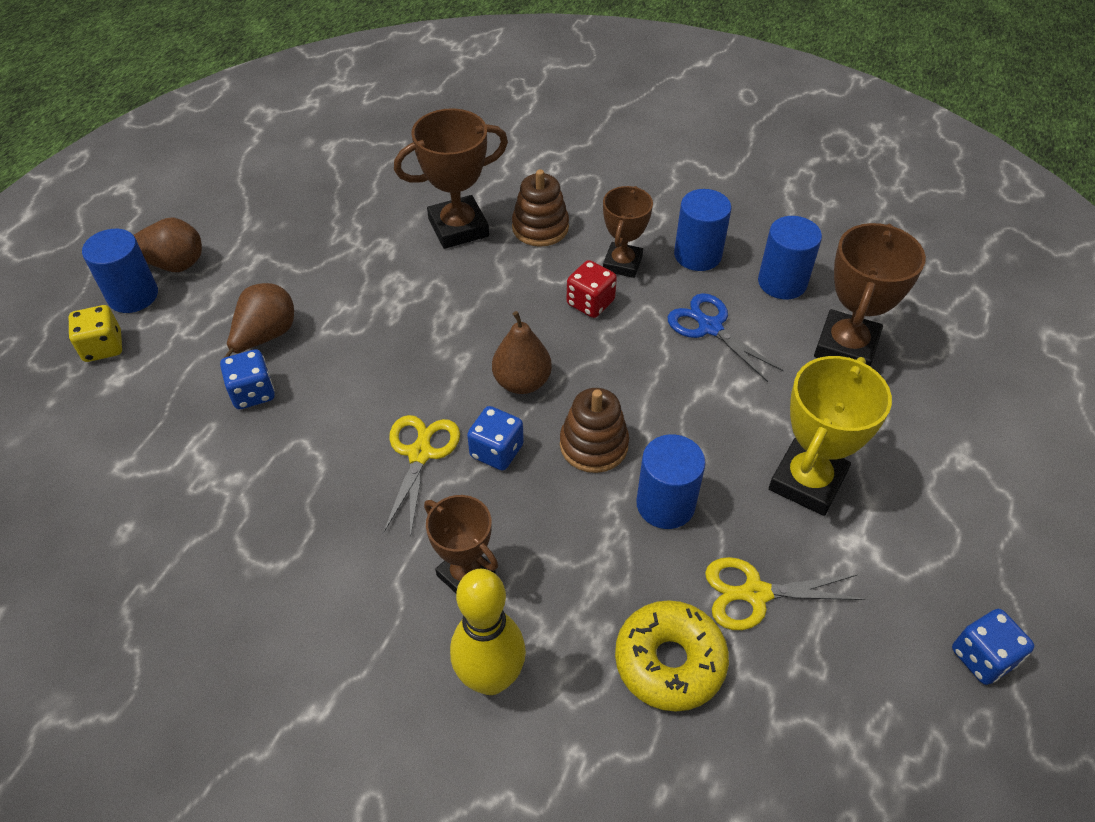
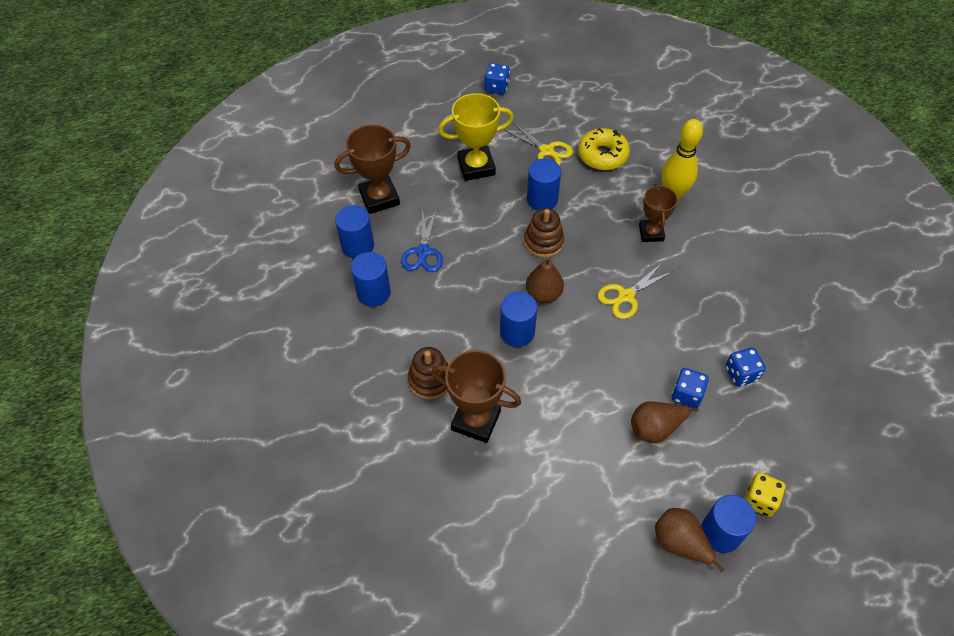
camera: 135 degrees left, 5 degrees up
blue dice [467,406,524,470] -> blue dice moved to [725,347,766,387]
red dice [567,260,617,318] -> none
brown trophy [603,186,653,278] -> none
none -> blue cylinder [500,292,537,347]

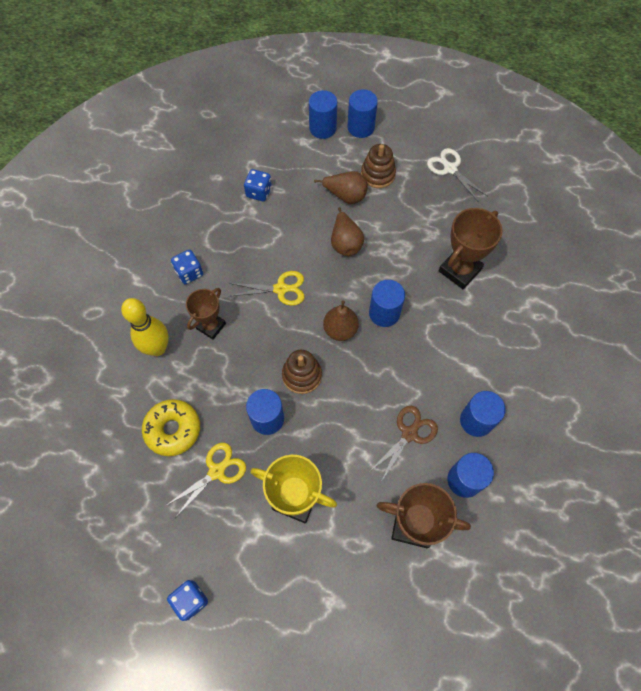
camera: 145 degrees left, 10 degrees up
blue scissors [401,208,443,272] -> brown scissors [369,406,438,482]
brown stacking toy [408,347,448,400] -> brown stacking toy moved to [361,144,396,188]
brown trophy [431,350,521,443] -> brown trophy turned 75 degrees clockwise [439,208,503,289]
yellow scissors [504,122,573,166] -> yellow scissors turned 60 degrees clockwise [167,443,246,518]
brown pear [655,508,724,572] -> brown pear moved to [331,207,364,256]
blue dice [672,368,709,408] -> blue dice moved to [171,250,203,284]
yellow dice [744,472,786,517] -> blue cylinder [309,90,337,139]
none -> white scissors [427,148,487,202]

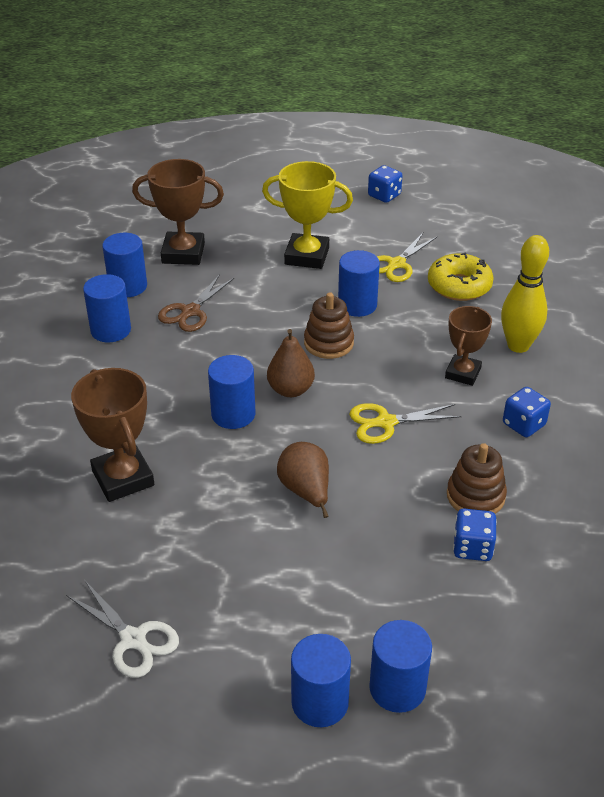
camera: 170 degrees right, 25 degrees down
brown pear [314,171,368,204] -> none
brown stacking toy [361,144,396,188] -> brown stacking toy moved to [447,443,507,514]
brown trophy [439,208,503,289] -> brown trophy turned 60 degrees counterclockwise [71,368,155,502]

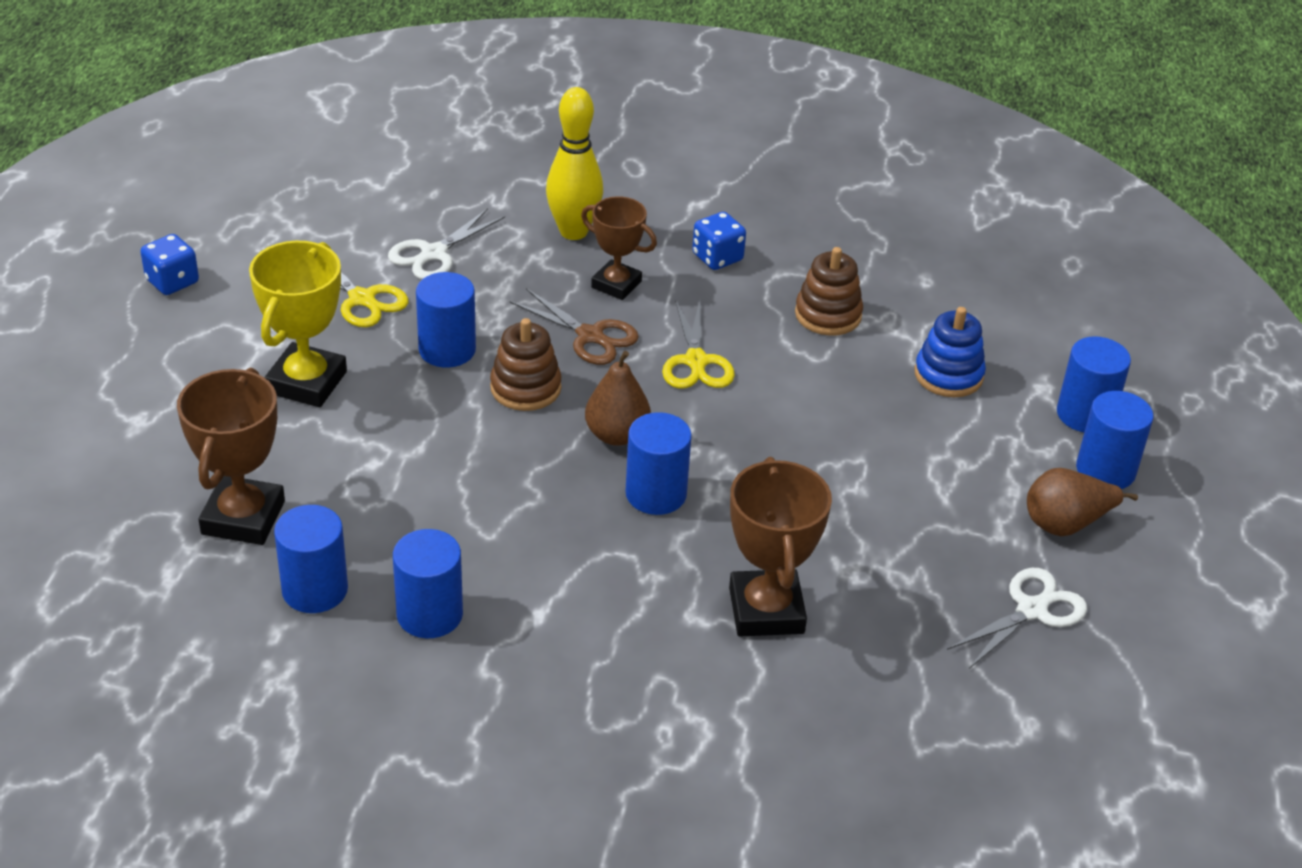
camera: 85 degrees left, 0 degrees up
brown trophy [71,368,155,502] -> brown trophy turned 75 degrees counterclockwise [729,457,832,636]
brown scissors [158,274,234,332] -> brown scissors moved to [510,288,639,365]
brown pear [277,442,329,518] -> brown pear moved to [1027,468,1138,536]
yellow donut [428,252,494,301] -> white scissors [388,208,505,279]
blue dice [453,509,497,561] -> none
none -> blue stacking toy [915,307,986,397]

